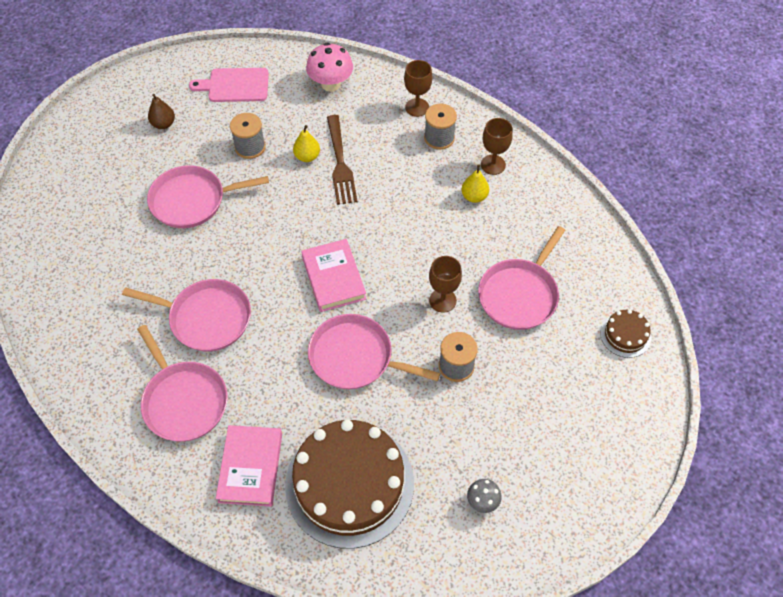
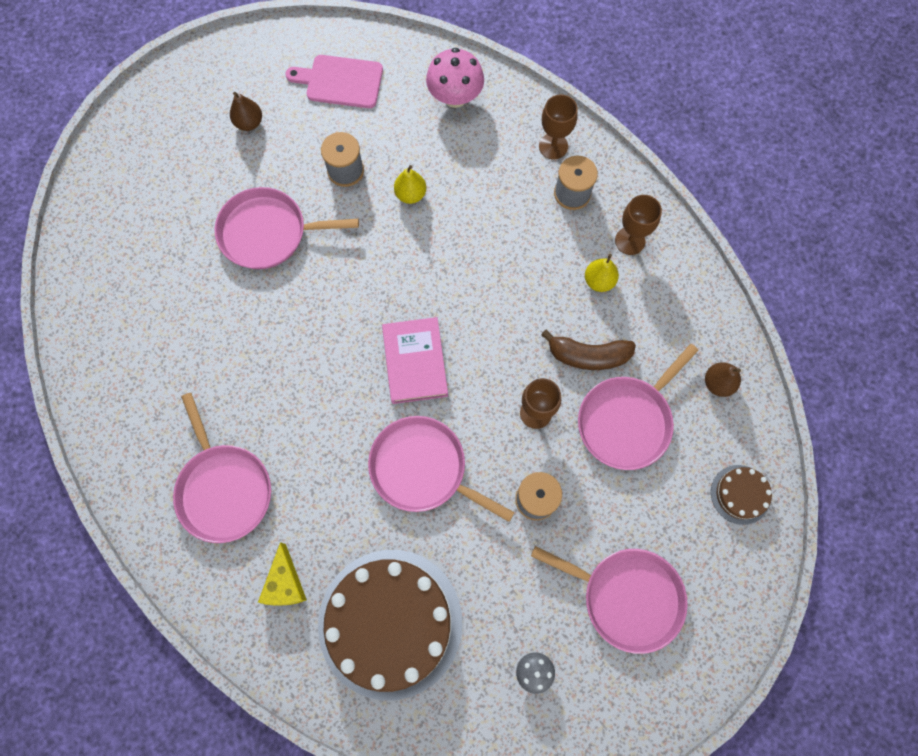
camera: 10 degrees right, 15 degrees up
pink pan [122,279,251,351] -> pink pan moved to [531,546,688,654]
pink book [216,425,282,507] -> yellow cheese [258,542,307,606]
brown fork [327,115,357,205] -> none
none -> brown banana [541,330,636,370]
none -> brown pear [705,362,741,397]

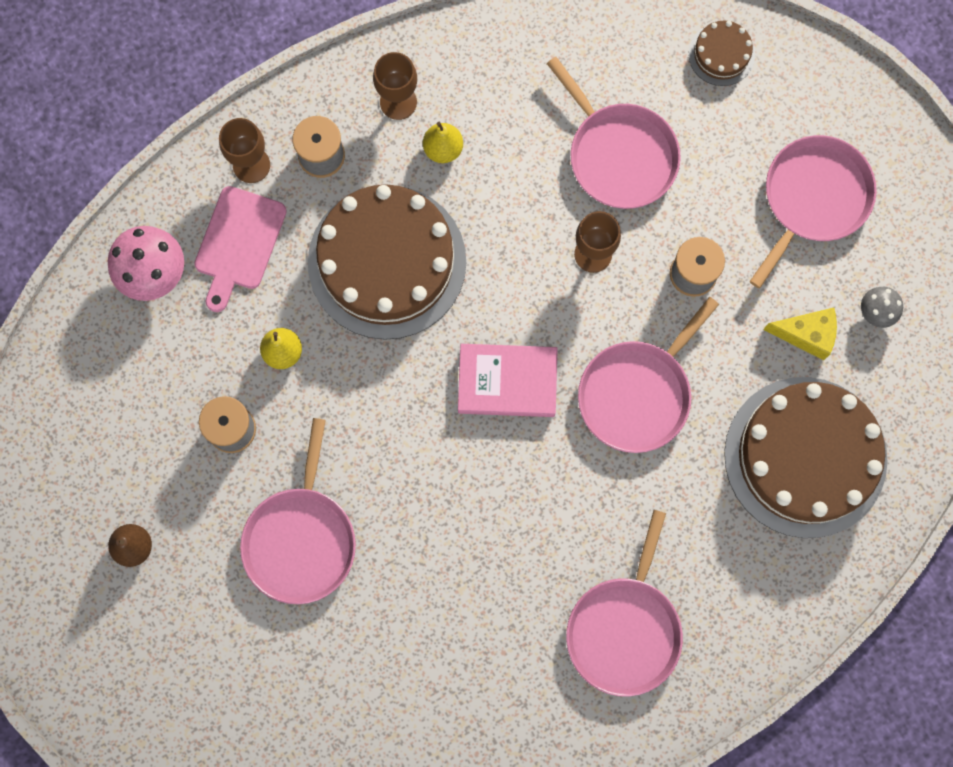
camera: 80 degrees left, 5 degrees up
pink pan [173,393,271,543] -> pink pan turned 120 degrees clockwise [566,510,683,697]
yellow cheese [258,542,307,606] -> yellow cheese moved to [763,308,837,360]
pink cutting board [286,55,383,108] -> pink cutting board moved to [194,186,287,312]
brown banana [541,330,636,370] -> none
brown pear [705,362,741,397] -> none
none -> brown cake [308,184,466,340]

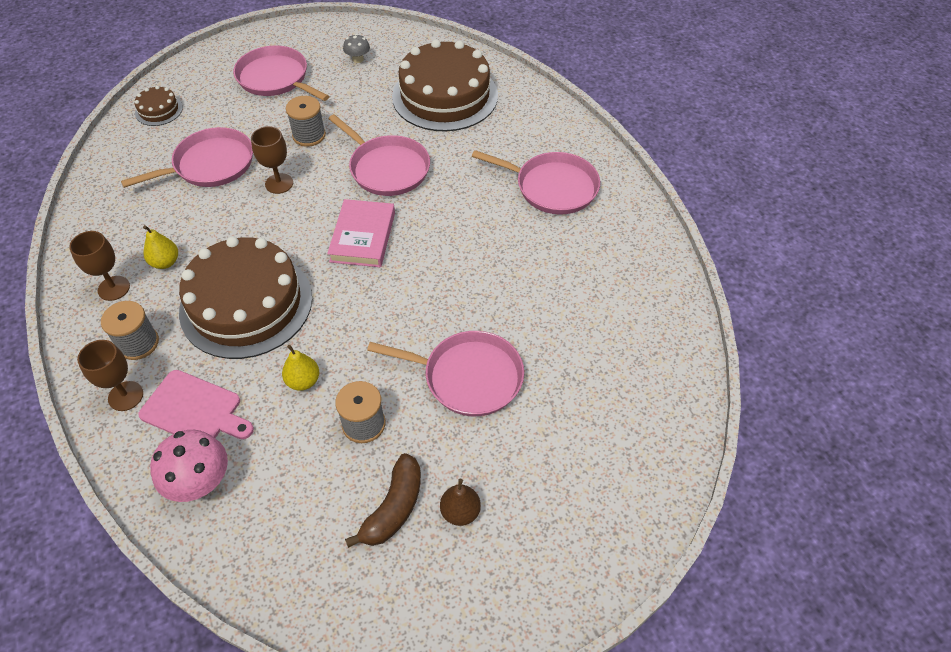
camera: 85 degrees left, 25 degrees down
yellow cheese [763,308,837,360] -> none
none -> brown banana [345,453,421,548]

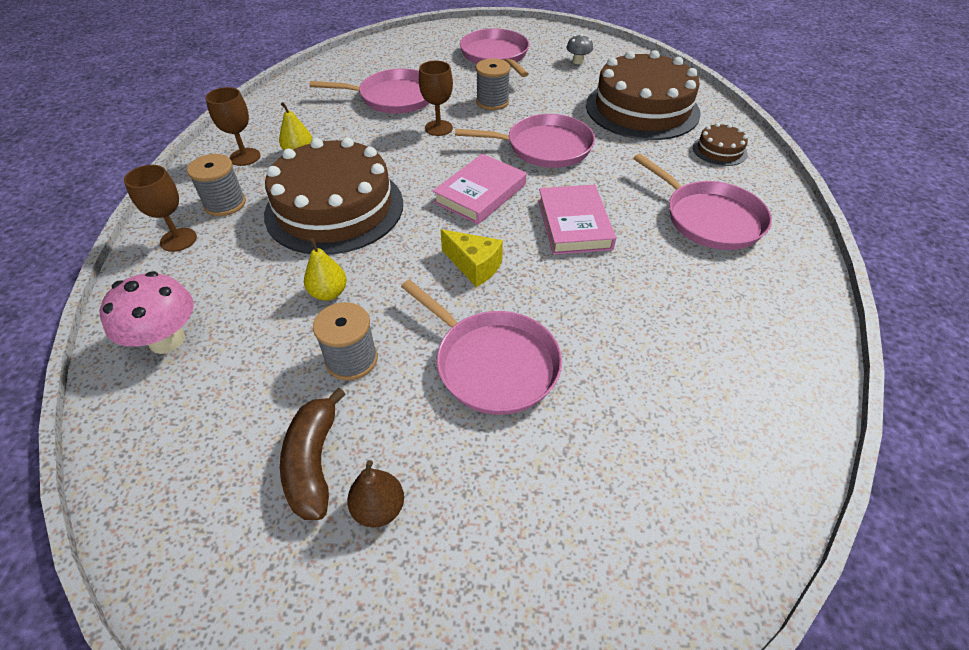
camera: 30 degrees right, 5 degrees down
brown cake [135,86,183,126] -> brown cake moved to [693,123,748,166]
pink cutting board [138,370,254,439] -> none
pink pan [329,114,430,196] -> pink pan turned 75 degrees counterclockwise [455,114,595,168]
brown banana [345,453,421,548] -> brown banana turned 120 degrees clockwise [280,387,346,520]
none -> yellow cheese [441,229,503,287]
none -> pink book [538,185,616,255]

